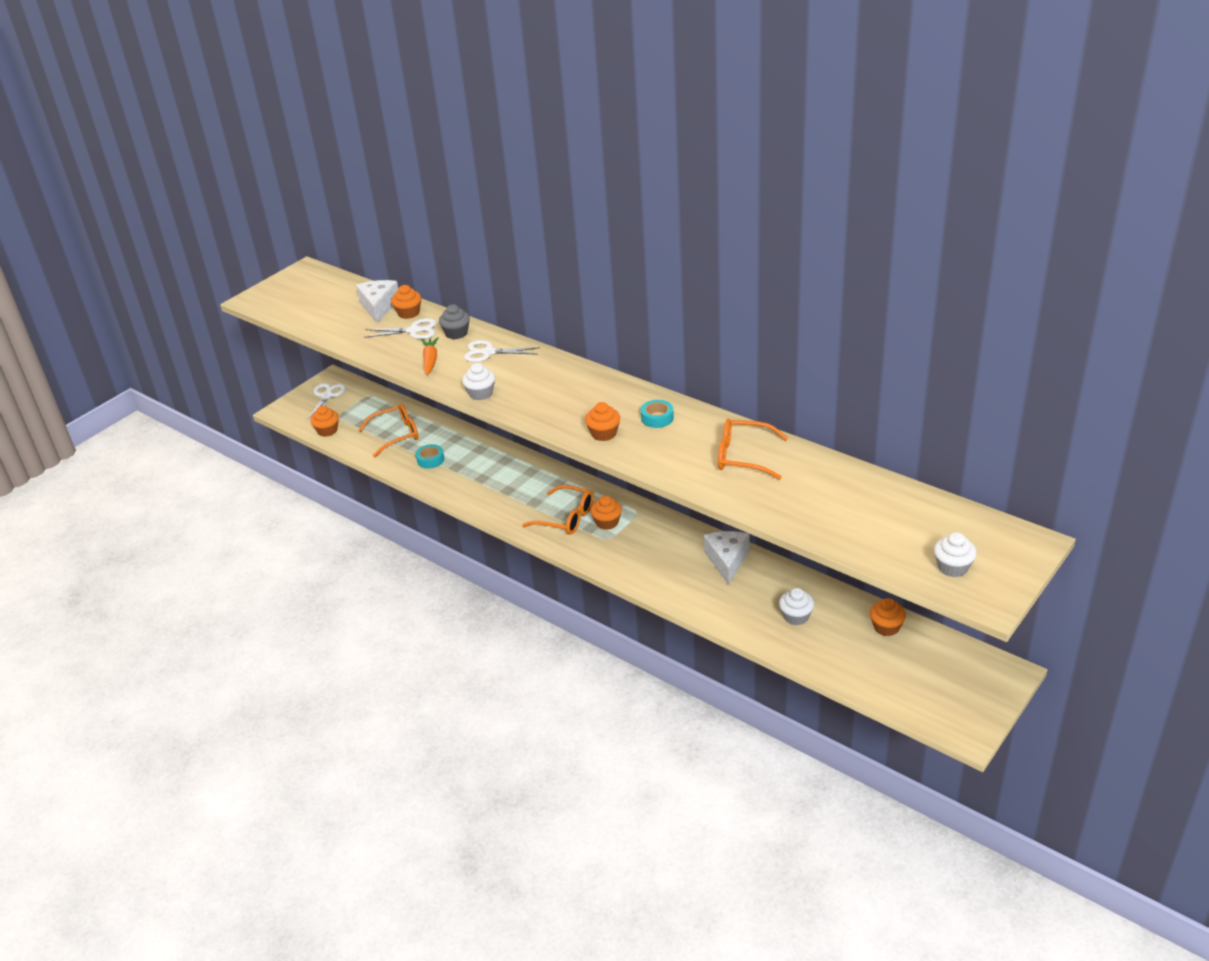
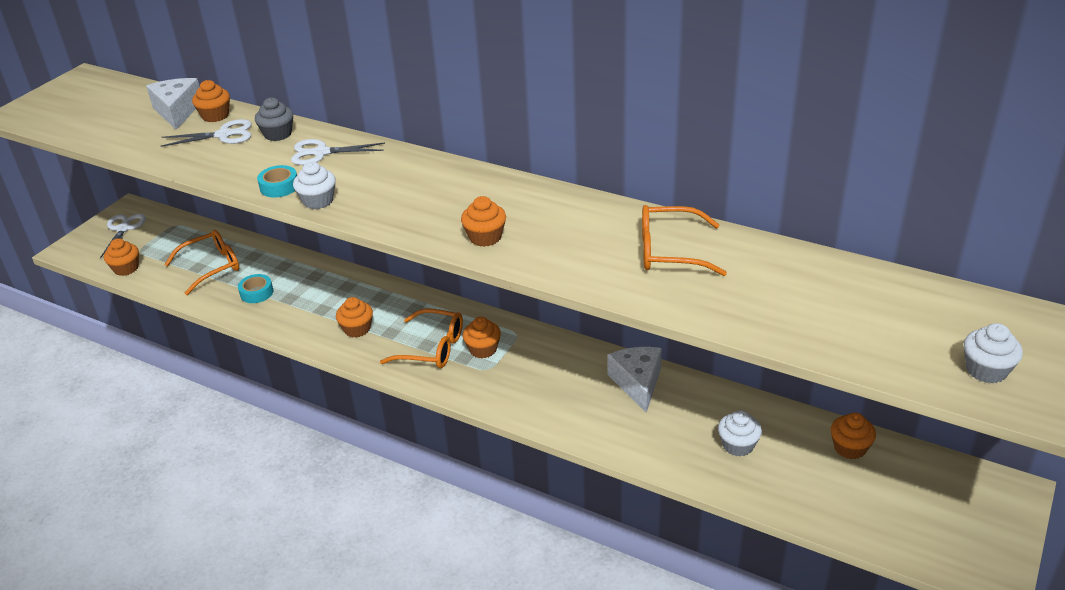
camera: 10 degrees left, 0 degrees up
orange carrot [421,337,439,375] -> none
turquoise tape [641,400,674,428] -> turquoise tape moved to [257,165,297,198]
none -> orange cupcake [336,297,373,338]

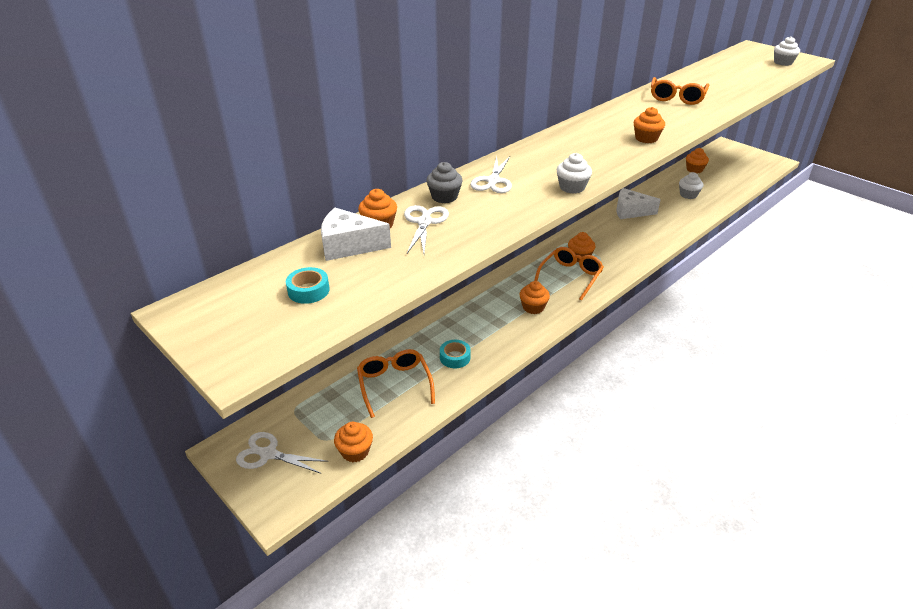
camera: 75 degrees left, 0 degrees up
turquoise tape [257,165,297,198] -> turquoise tape moved to [286,267,330,304]

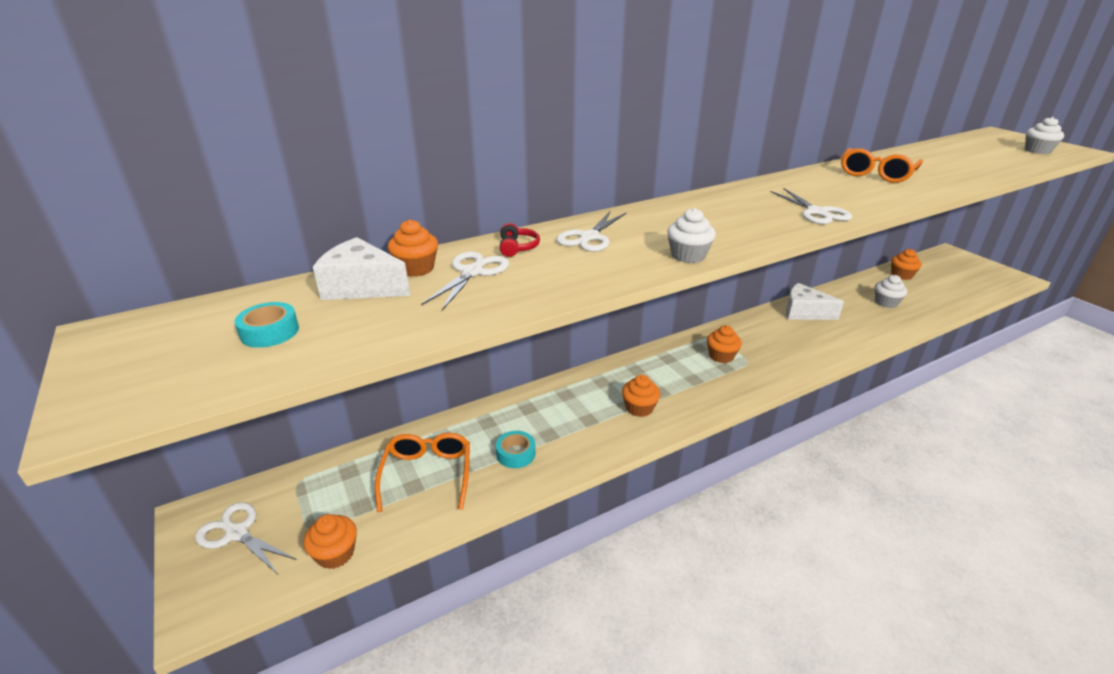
camera: 15 degrees right, 5 degrees down
grey cupcake [426,162,463,203] -> red headphones [500,223,540,257]
orange glasses [534,247,604,300] -> none
orange cupcake [634,107,665,143] -> white scissors [770,188,852,224]

